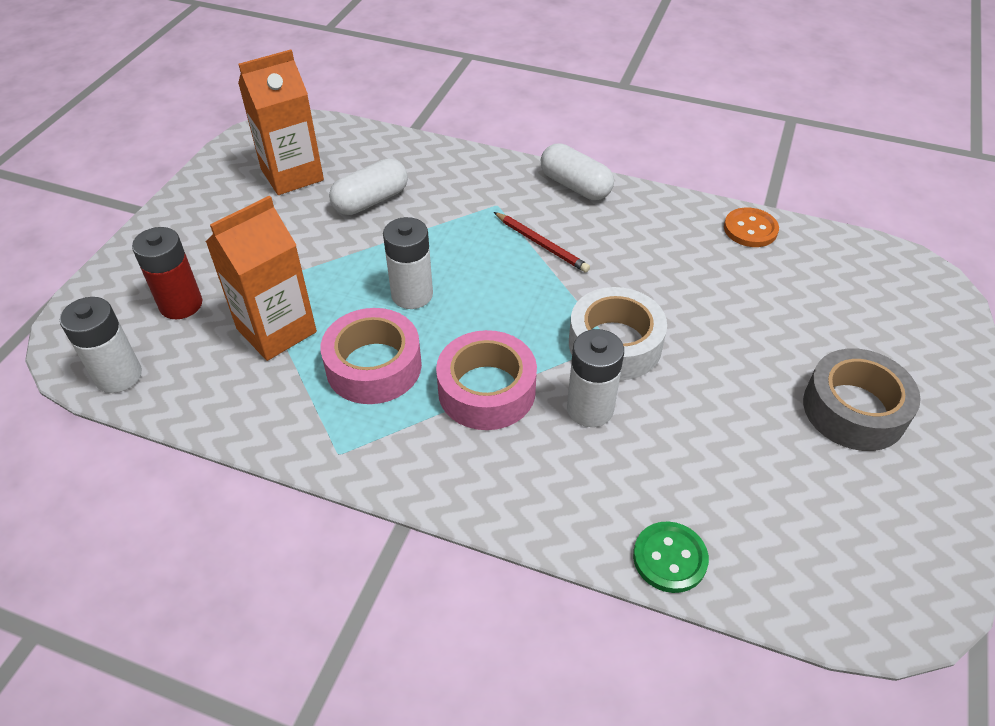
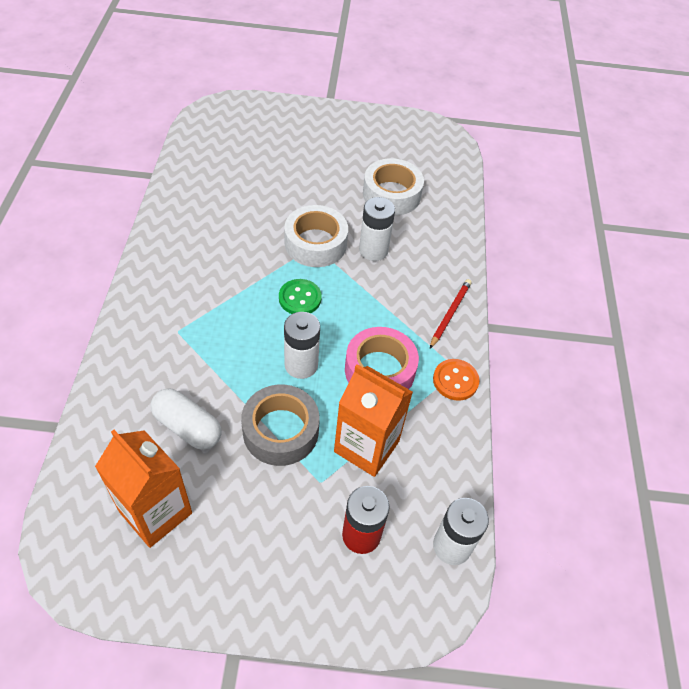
camera: 110 degrees left, 5 degrees up
pink tape [436,330,537,430] -> none
red pencil [494,212,590,272] -> red pencil moved to [430,279,472,348]
white capsule [541,143,614,200] -> none
green button [633,521,709,593] -> green button moved to [279,279,322,314]
orange button [724,207,779,247] -> orange button moved to [433,359,480,401]
grey tape [803,348,921,451] -> grey tape moved to [241,384,320,466]
none -> white tape [363,158,424,215]

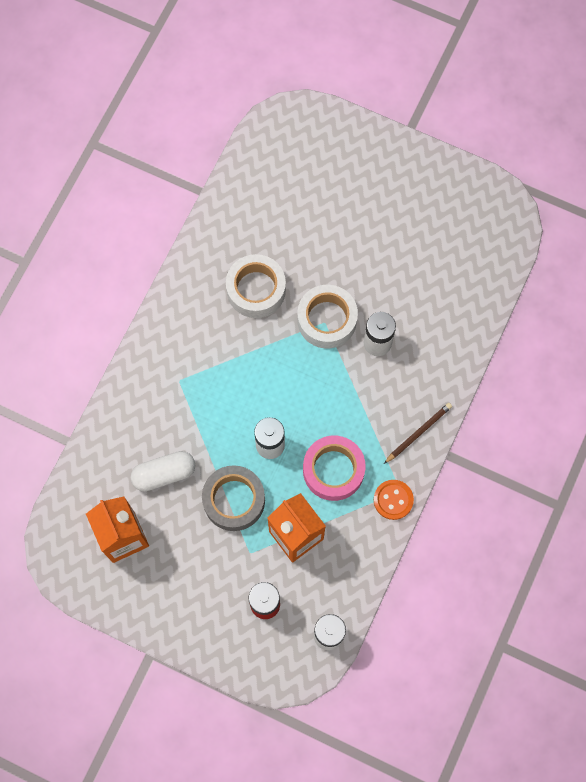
camera: 25 degrees right, 20 degrees up
white capsule [151,388,222,450] -> white capsule turned 75 degrees counterclockwise [130,451,195,491]
green button [279,279,322,314] -> none
white tape [363,158,424,215] -> white tape moved to [226,254,286,318]
red pencil [430,279,472,348] -> brown pencil [384,403,452,464]

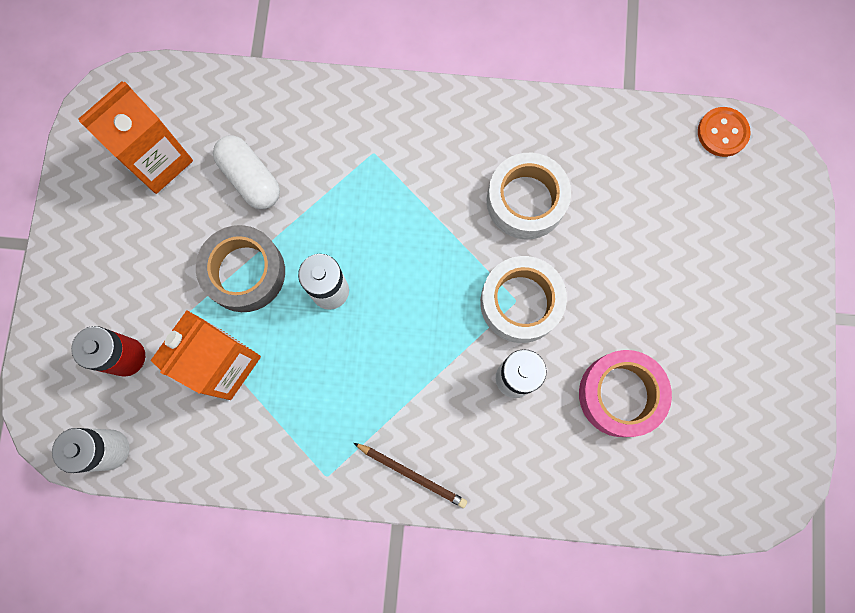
camera: 70 degrees right, 5 degrees up
pink tape [303,435,366,501] -> pink tape moved to [579,350,672,437]
orange button [374,480,414,520] -> orange button moved to [698,107,751,157]

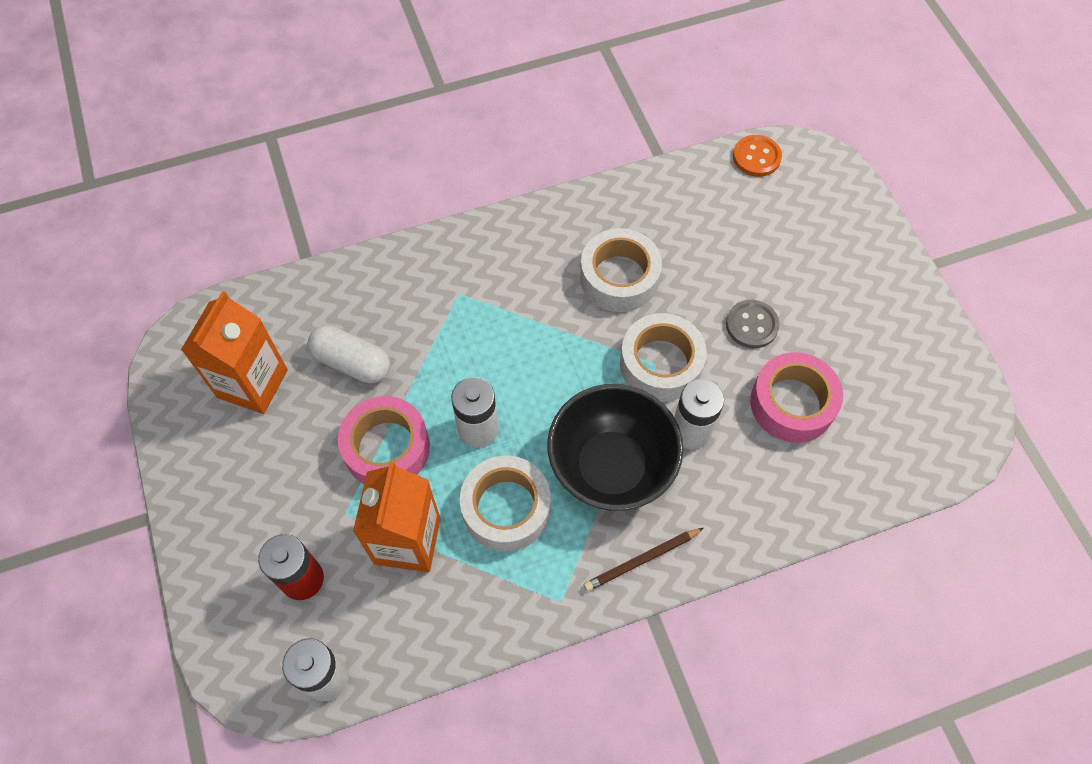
camera: 25 degrees left, 15 degrees down
grey tape [196,225,285,312] -> pink tape [338,396,430,484]
brown pencil [354,443,467,508] -> brown pencil turned 150 degrees clockwise [584,528,704,591]
none -> white tape [460,456,551,552]
none -> black bowl [547,384,684,511]
none -> grey button [726,300,780,348]

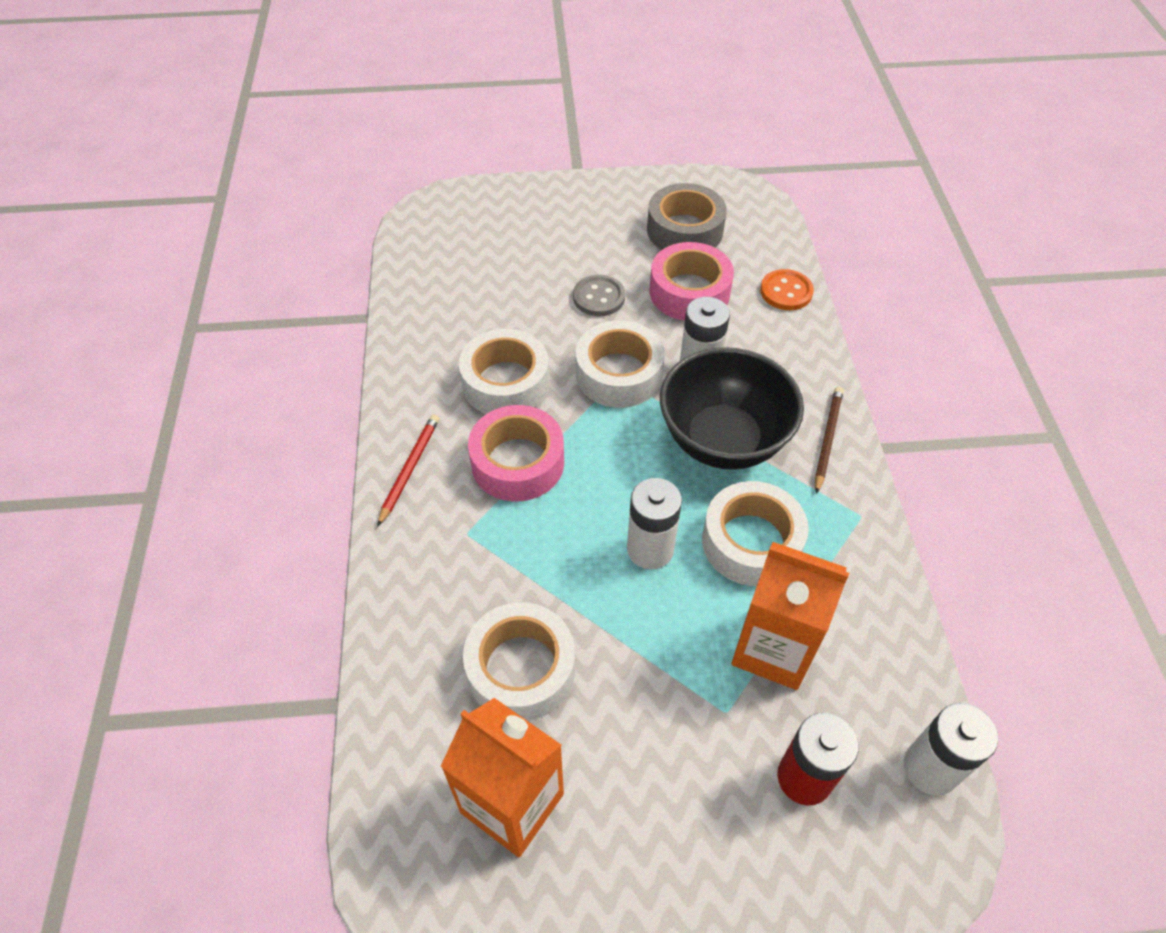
camera: 75 degrees left, 10 degrees down
white capsule [307,325,390,383] -> white tape [463,602,575,721]
pink tape [338,396,430,484] -> pink tape moved to [468,405,564,502]
brown pencil [584,528,704,591] -> brown pencil turned 150 degrees counterclockwise [815,387,844,494]
orange button [733,135,782,177] -> orange button moved to [760,269,814,310]
none -> red pencil [377,414,439,527]
none -> grey tape [647,183,727,250]

